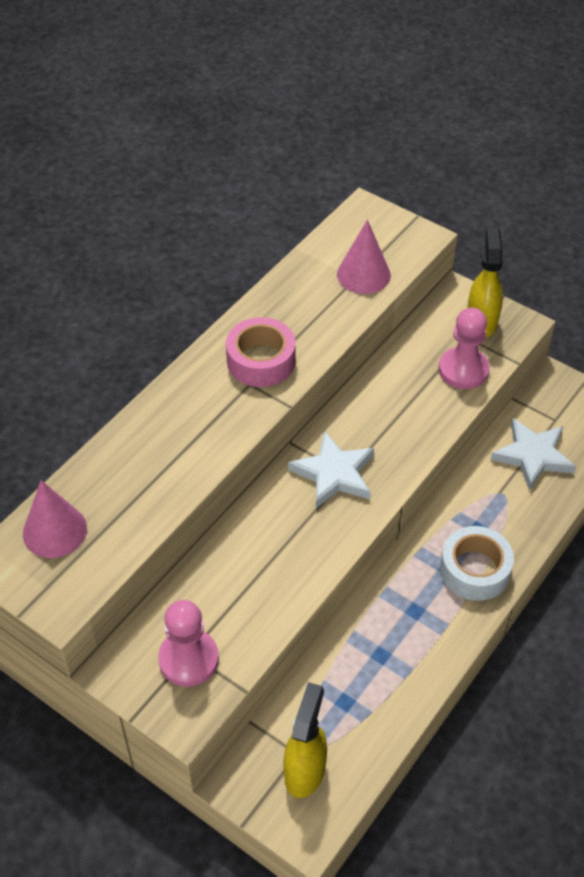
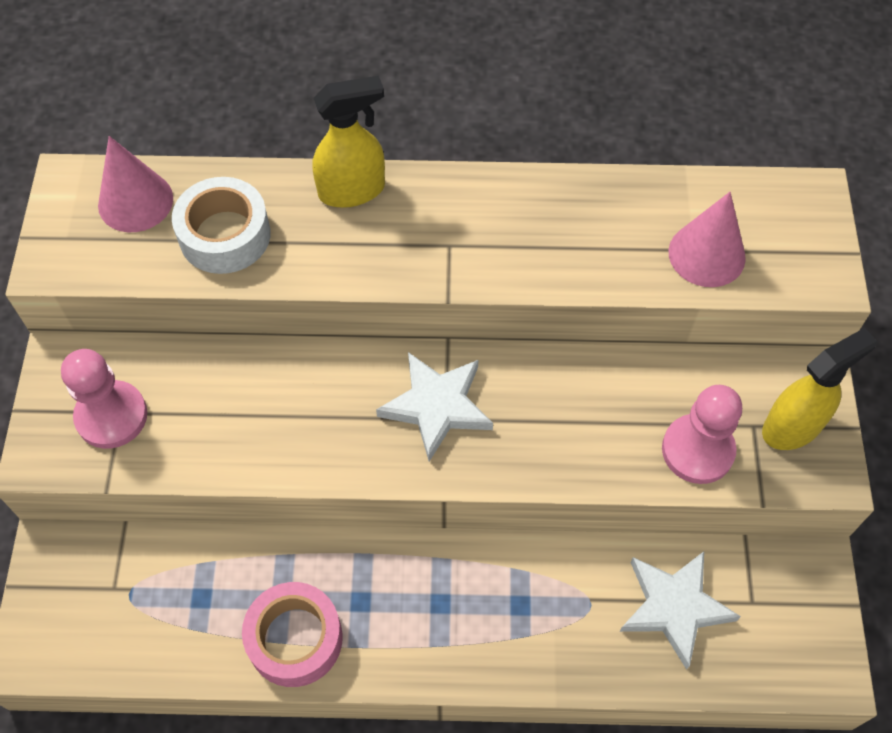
camera: 55 degrees right, 10 degrees up
pink tape [226,317,296,387] -> pink tape moved to [242,582,343,687]
yellow spray bottle [283,682,327,798] -> yellow spray bottle moved to [312,76,385,208]
white tape [440,526,514,601] -> white tape moved to [172,177,271,274]

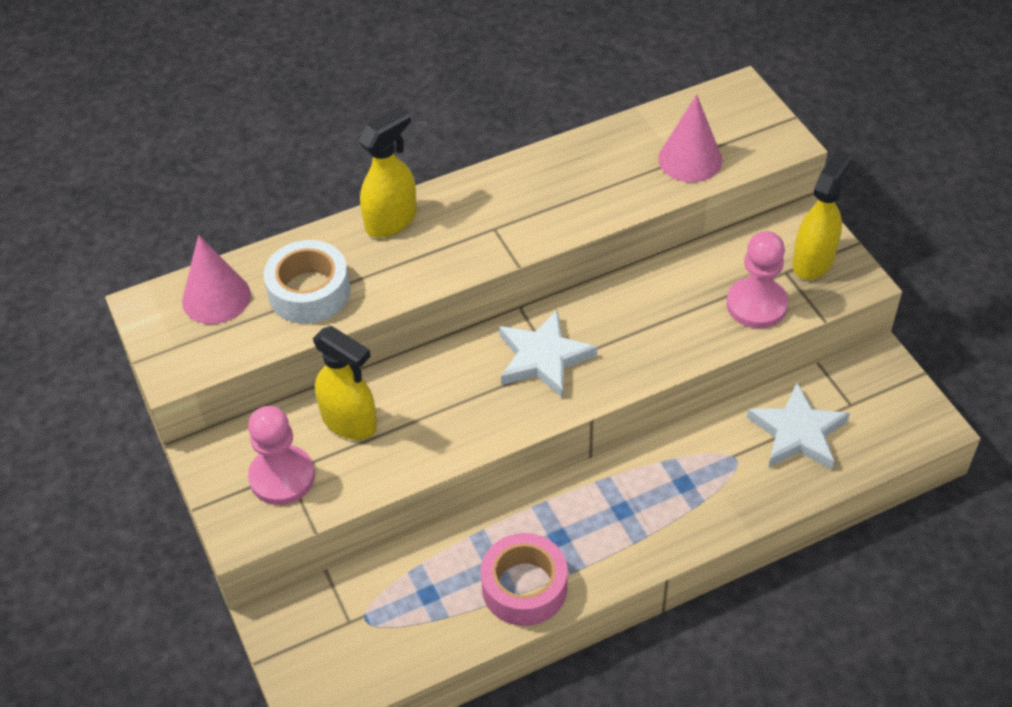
camera: 25 degrees left, 10 degrees down
none -> yellow spray bottle [313,326,377,440]

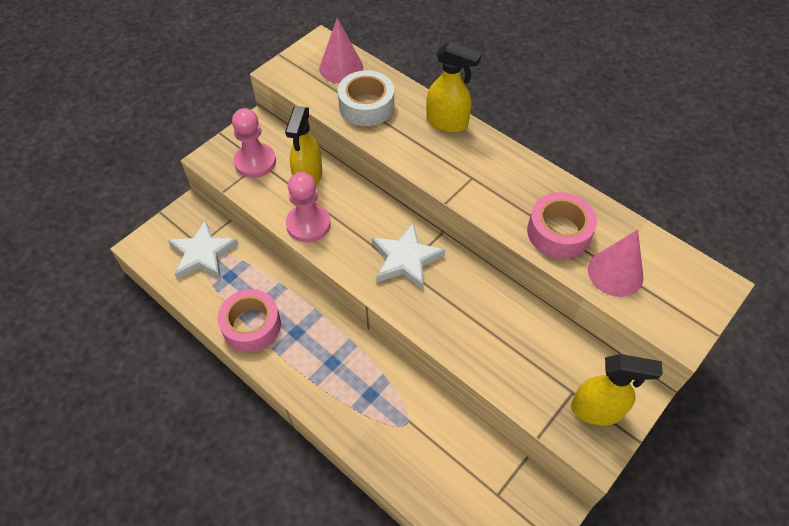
camera: 65 degrees right, 5 degrees up
pink pawn [726,231,788,328] -> pink pawn moved to [286,172,331,243]
white star [747,383,850,470] -> white star moved to [168,220,239,279]
none -> pink tape [527,192,597,259]

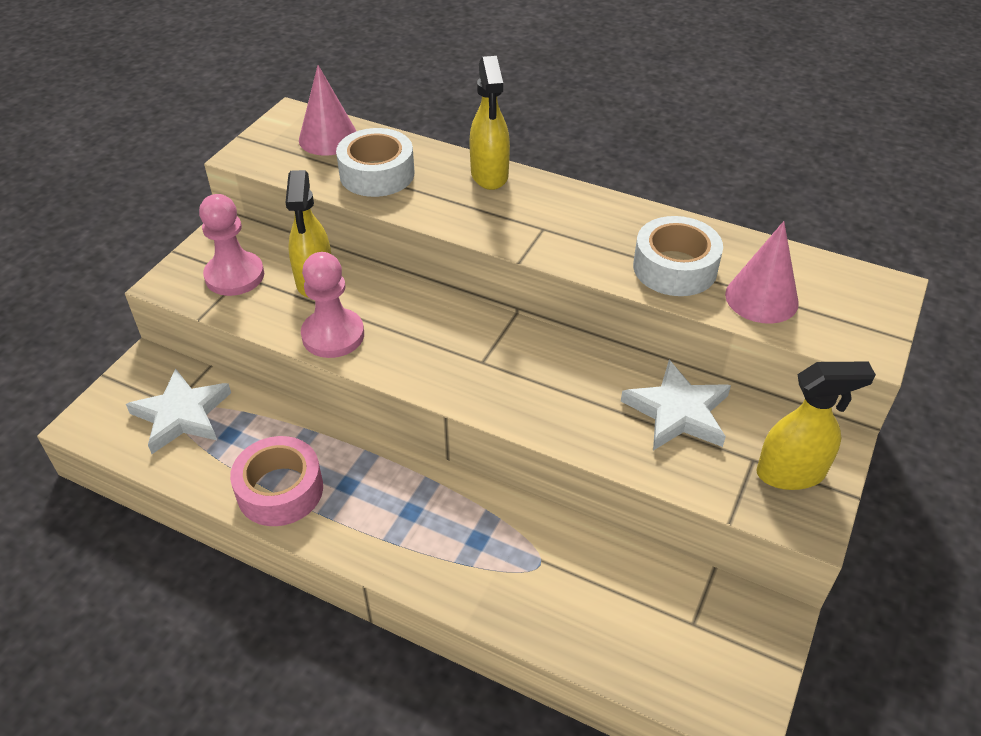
camera: 15 degrees left, 10 degrees down
white star [372,223,445,290] -> white star moved to [621,360,731,450]
yellow spray bottle [426,42,482,133] -> yellow spray bottle turned 75 degrees clockwise [469,56,510,190]
pink tape [527,192,597,259] -> white tape [633,216,723,296]

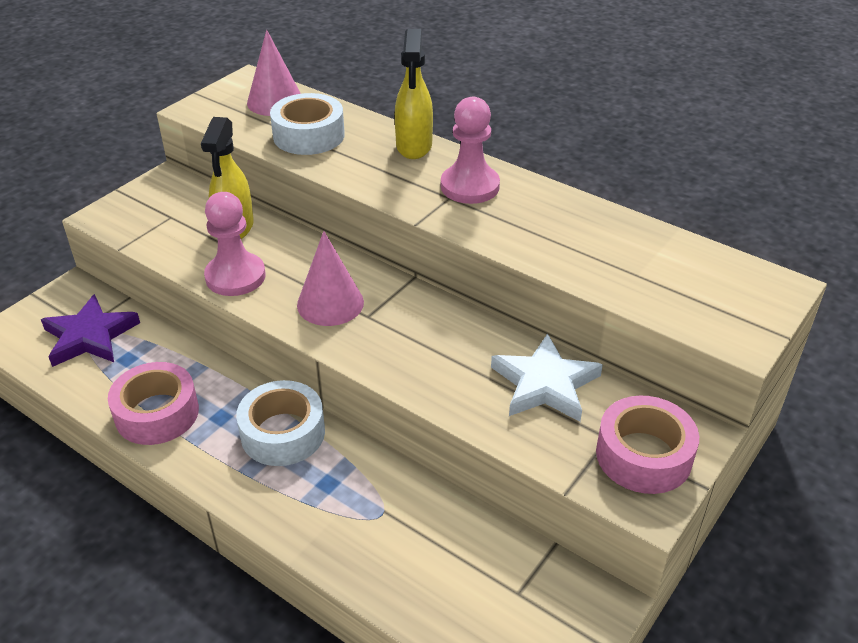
camera: 10 degrees right, 5 degrees down
white star [126,368,231,454] -> purple star [41,294,140,367]
pink pawn [199,194,264,296] -> pink pawn moved to [441,97,500,204]
white tape [633,216,723,296] -> white tape moved to [236,380,325,466]
pink cone [725,221,799,324] -> pink cone moved to [297,231,364,326]
yellow spray bottle [757,362,876,490] -> pink tape [596,396,699,494]

